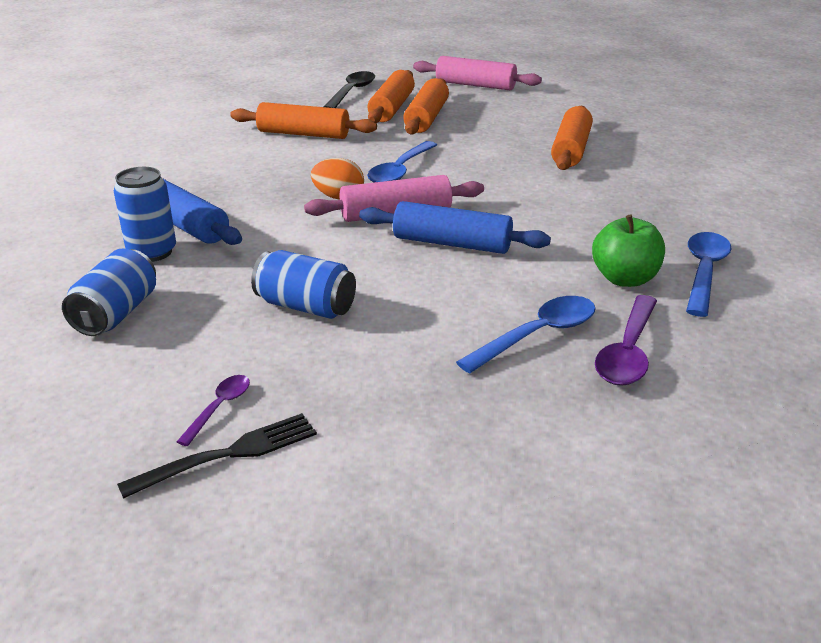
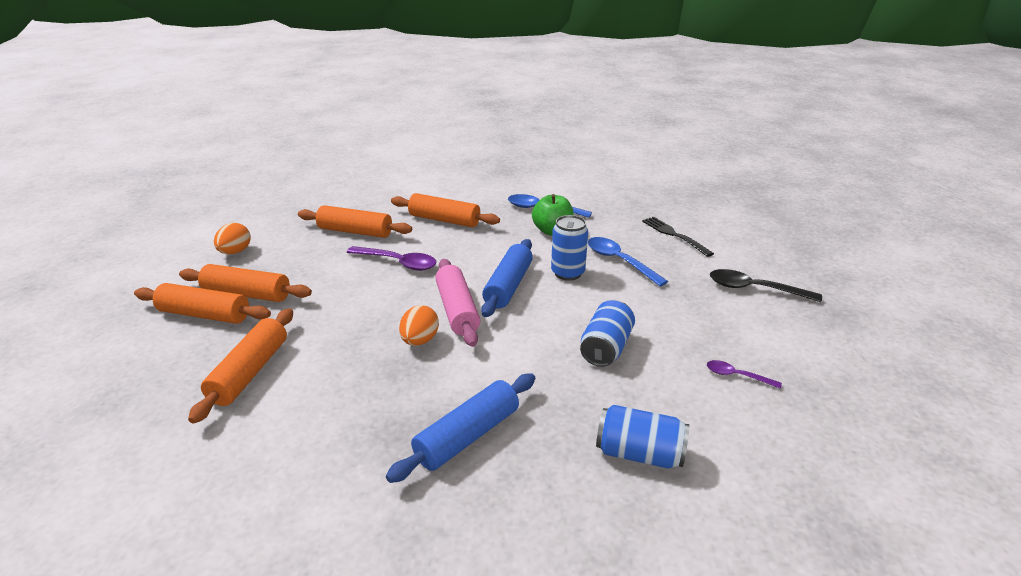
camera: 90 degrees left, 0 degrees up
blue can [114,167,176,262] -> blue can moved to [551,215,588,281]
black fork [117,413,317,499] -> black fork moved to [642,217,714,257]
black spoon [324,71,375,108] -> black spoon moved to [710,269,822,302]
blue spoon [367,141,437,183] -> none
pink rolling pin [413,56,542,90] -> none
purple spoon [595,295,657,386] -> purple spoon moved to [347,246,437,271]
none -> orange egg [214,223,251,254]
none -> orange rolling pin [391,193,500,227]

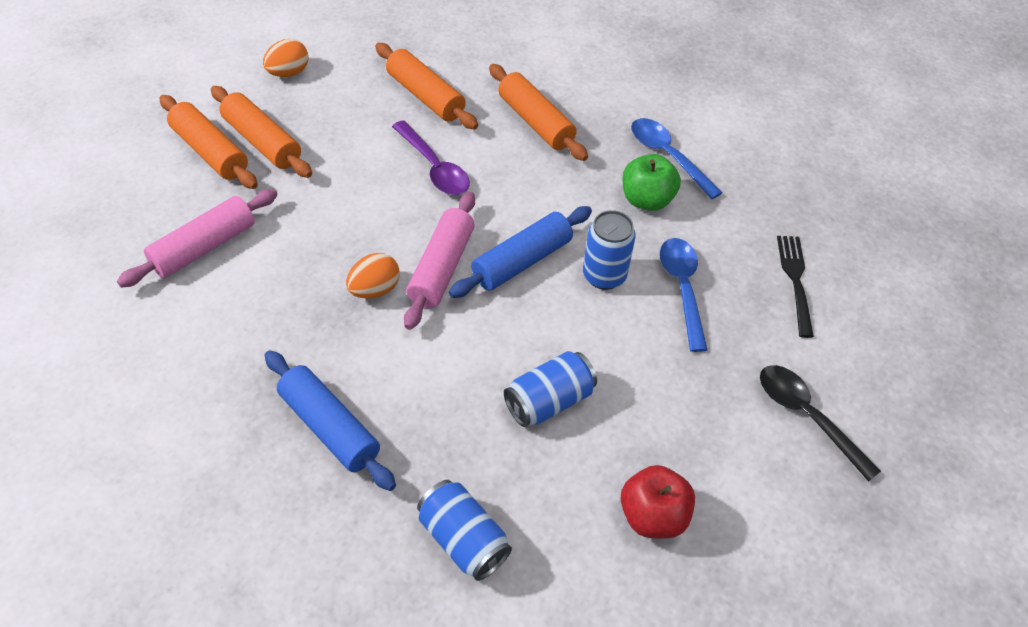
camera: 30 degrees right, 20 degrees up
orange rolling pin [188,308,293,424] -> pink rolling pin [117,189,278,288]
blue rolling pin [386,373,535,483] -> blue rolling pin turned 60 degrees clockwise [265,350,396,491]
purple spoon [707,360,782,389] -> red apple [620,465,695,539]

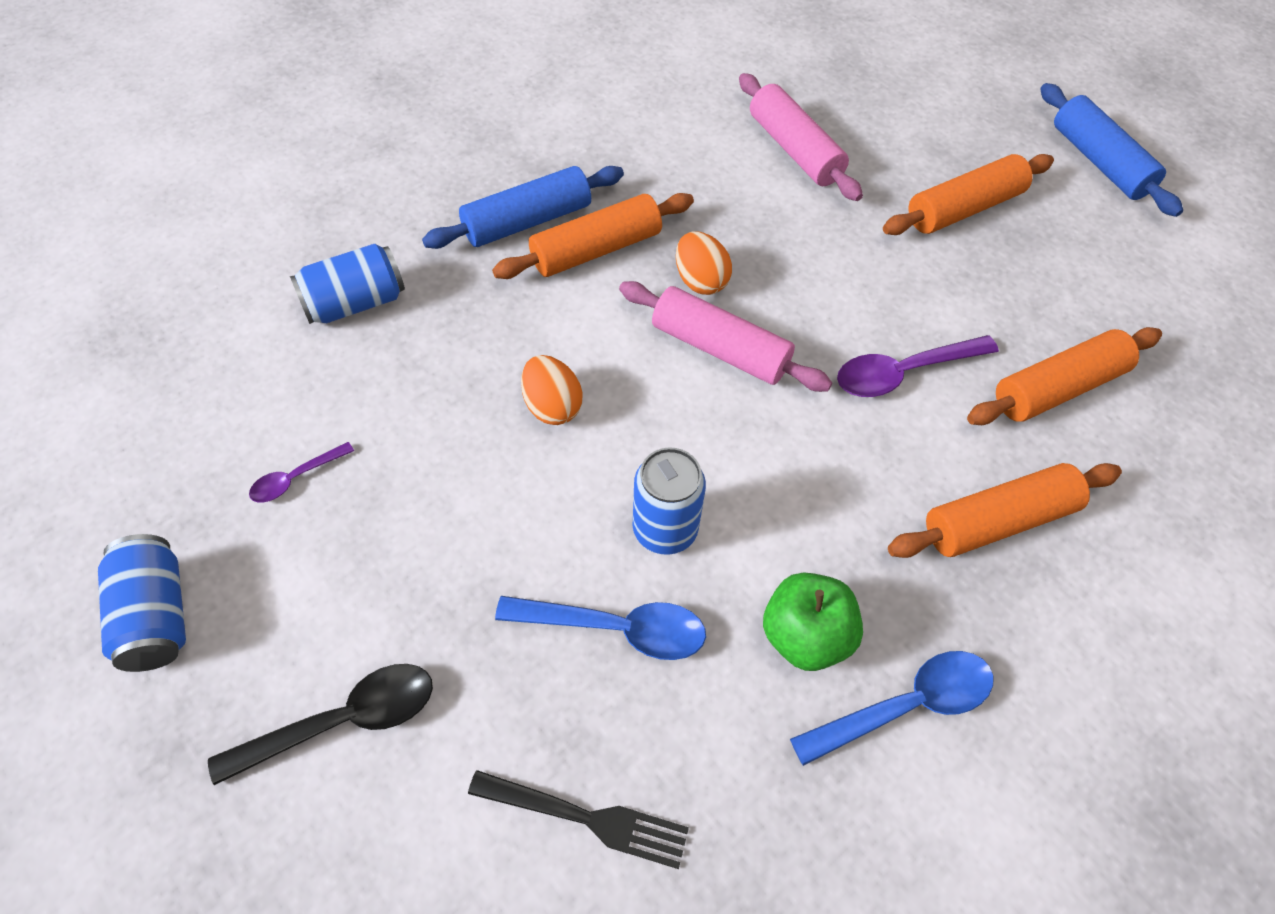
camera: 105 degrees right, 5 degrees up
orange rolling pin [160,95,258,189] -> orange rolling pin moved to [492,193,694,279]
orange egg [263,39,309,77] -> orange egg moved to [521,355,583,425]
blue rolling pin [449,206,592,298] -> blue rolling pin moved to [1040,83,1183,217]
blue can [504,351,597,427] -> blue can moved to [98,534,186,672]
red apple [620,465,695,539] -> purple spoon [249,442,354,502]

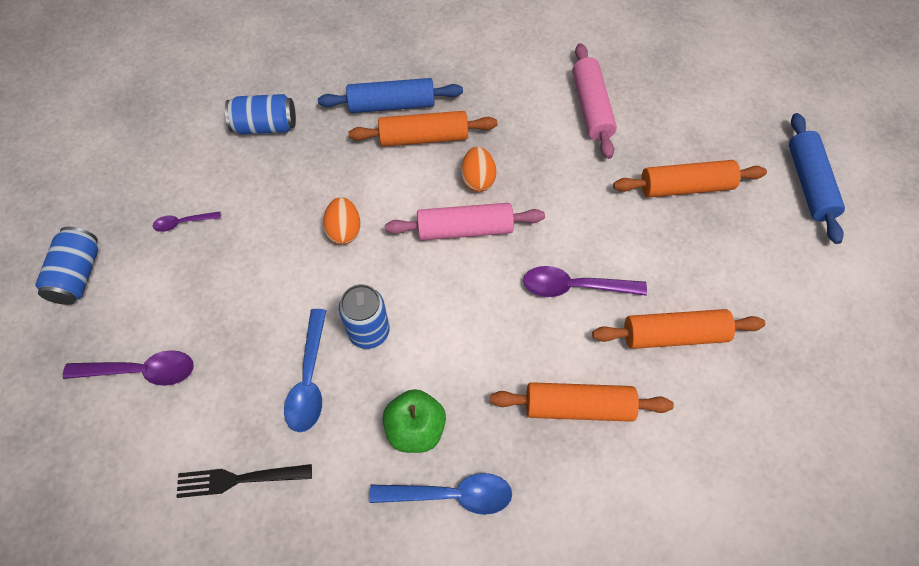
camera: 25 degrees right, 5 degrees up
black spoon [208,664,433,785] -> purple spoon [63,350,194,386]
black fork [468,770,689,869] -> black fork turned 135 degrees clockwise [176,464,312,498]
blue spoon [495,596,706,660] -> blue spoon turned 60 degrees clockwise [284,309,327,432]
pink rolling pin [619,281,832,392] -> pink rolling pin turned 60 degrees counterclockwise [385,203,545,240]

